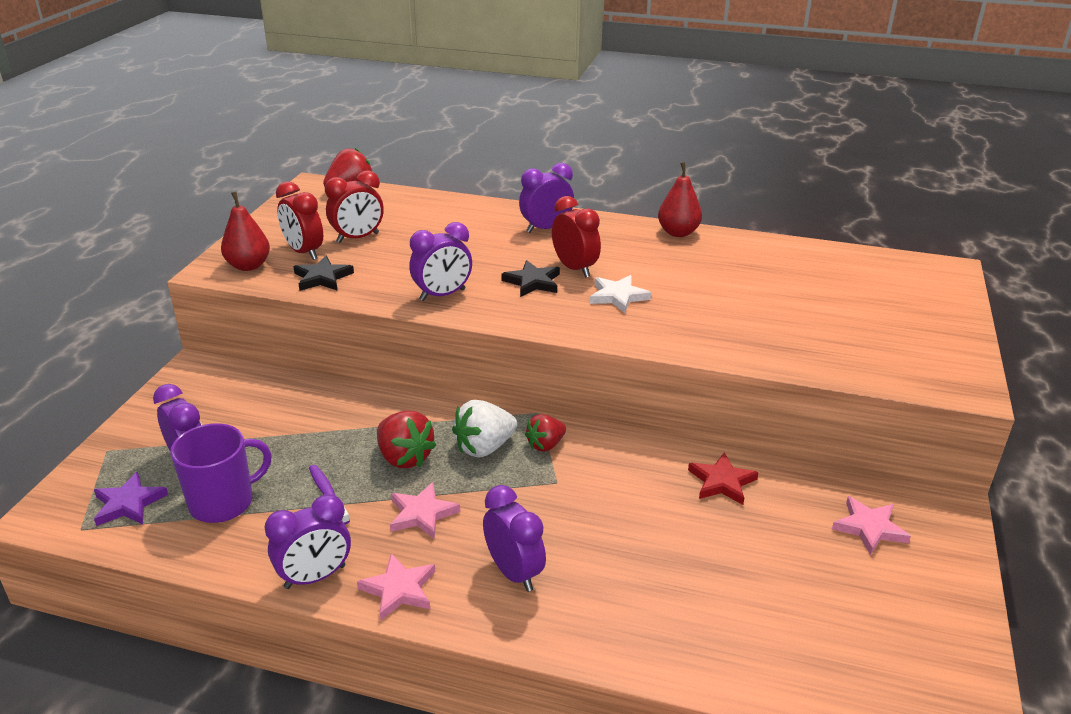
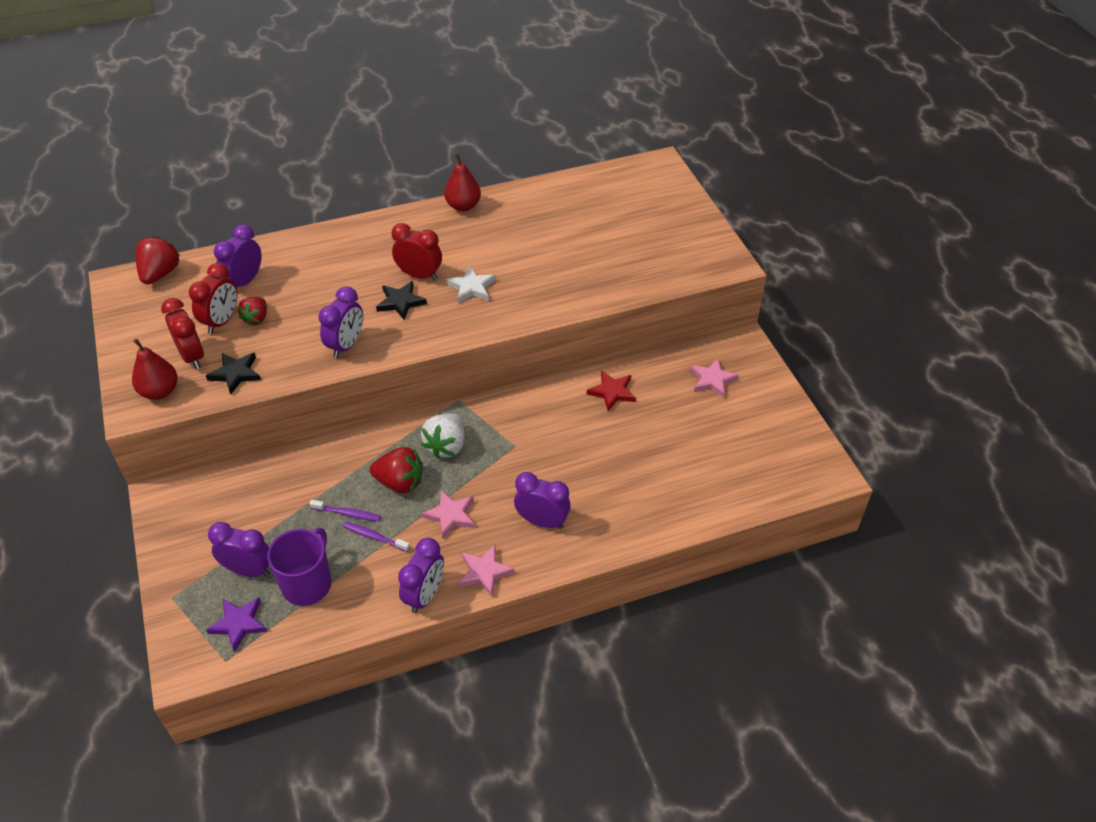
camera: 35 degrees left, 15 degrees up
red clock [276,181,323,260] -> red clock turned 135 degrees counterclockwise [161,298,204,369]
purple clock [519,163,574,233] -> purple clock moved to [214,224,262,288]
red strawberry [525,414,566,452] -> red strawberry moved to [238,297,267,326]
none -> purple toothbrush [309,500,381,521]

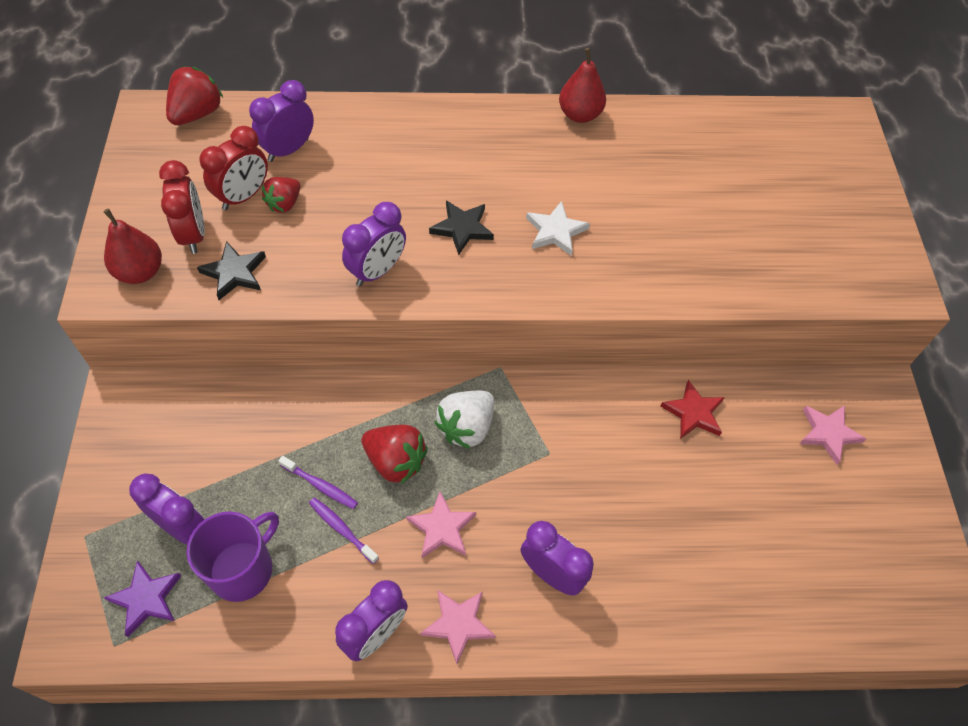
camera: 15 degrees right, 10 degrees up
red clock [392,223,442,280] -> none

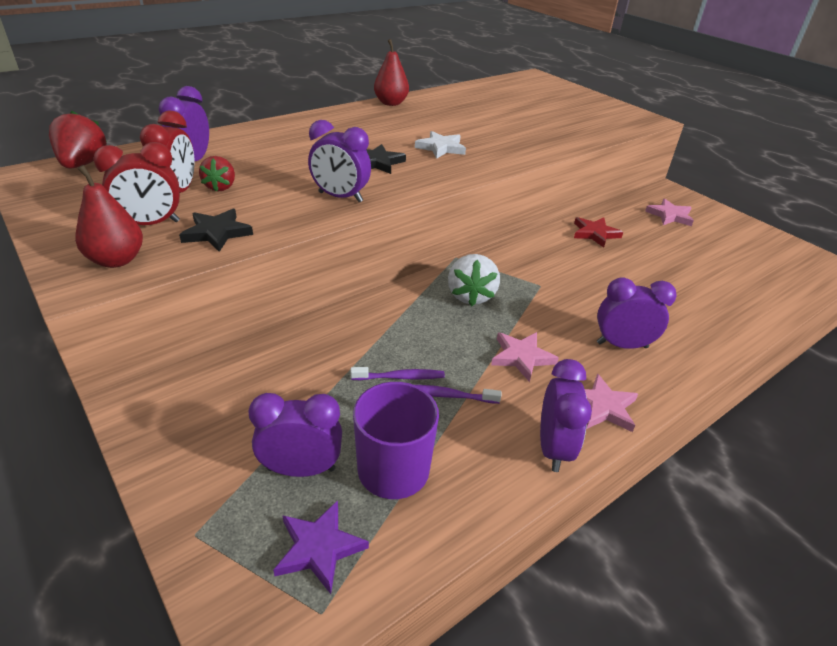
camera: 35 degrees left, 20 degrees down
red clock [159,160,205,254] -> red clock turned 120 degrees clockwise [93,142,180,225]
purple clock [342,202,406,286] -> purple clock turned 105 degrees clockwise [308,120,371,202]
red strawberry [361,425,428,484] -> none

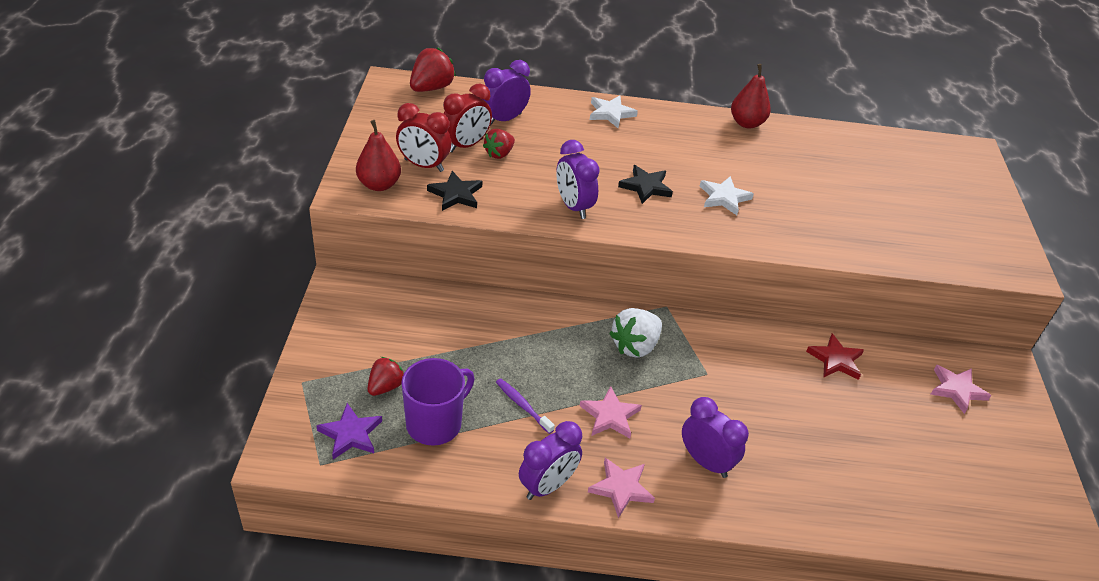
camera: 40 degrees right, 5 degrees up
purple clock [249,393,342,477] -> red strawberry [367,357,404,396]
purple toothbrush [351,367,445,380] -> none
none -> white star [590,95,638,128]

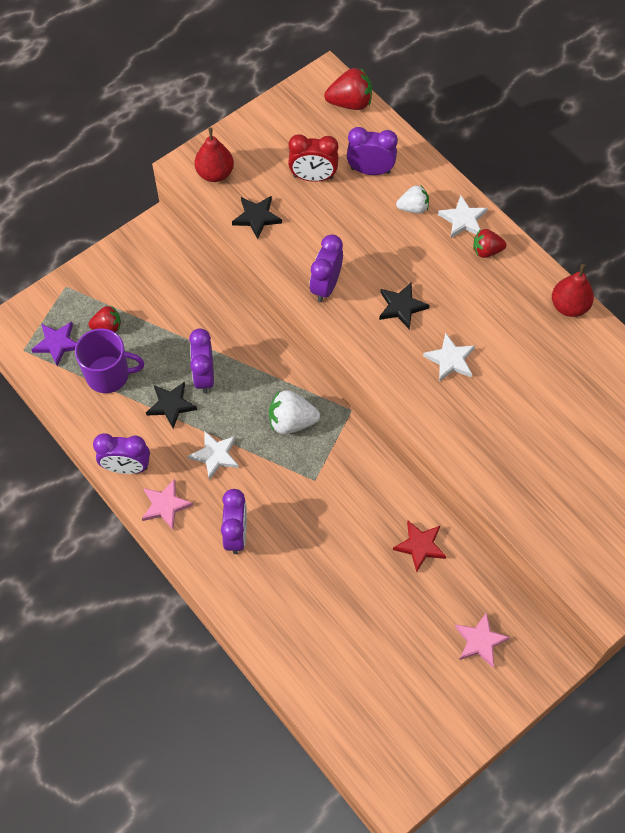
camera: 50 degrees right, 20 degrees up
red clock [396,103,451,172] -> none
red strawberry [483,129,515,159] -> red strawberry moved to [473,229,506,258]
purple toothbrush [496,378,555,434] -> black star [146,382,197,429]
pink star [580,386,642,438] -> white star [188,431,239,480]
none -> purple clock [189,328,214,394]
none -> white strawberry [396,185,429,214]

